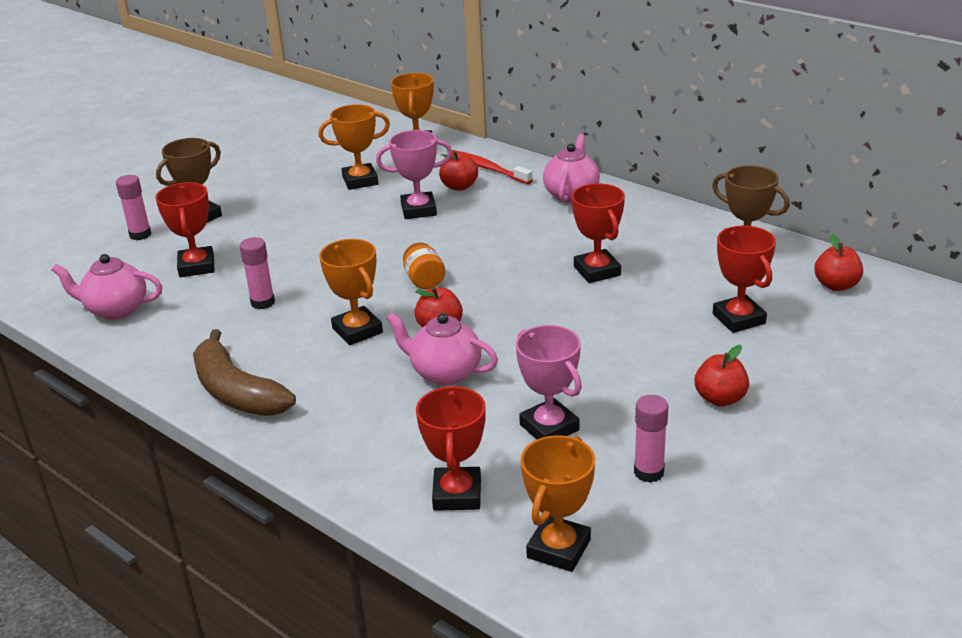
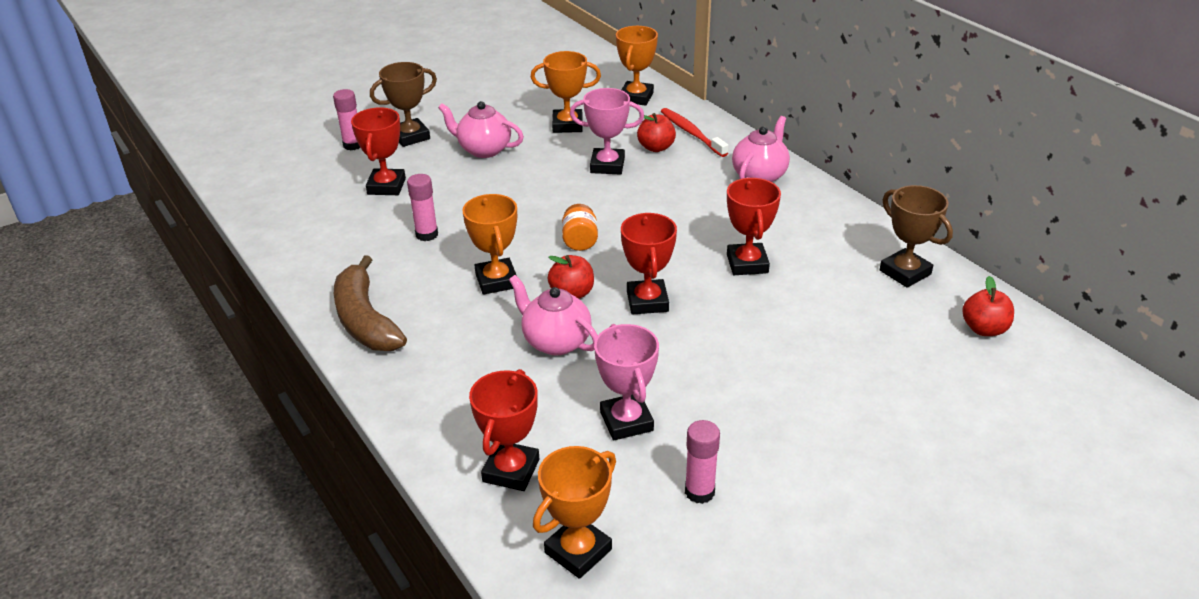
camera: 15 degrees right, 5 degrees up
pink teapot [52,254,162,320] -> pink teapot moved to [438,101,524,158]
red apple [695,345,749,407] -> none
red trophy [713,225,776,333] -> red trophy moved to [621,213,677,315]

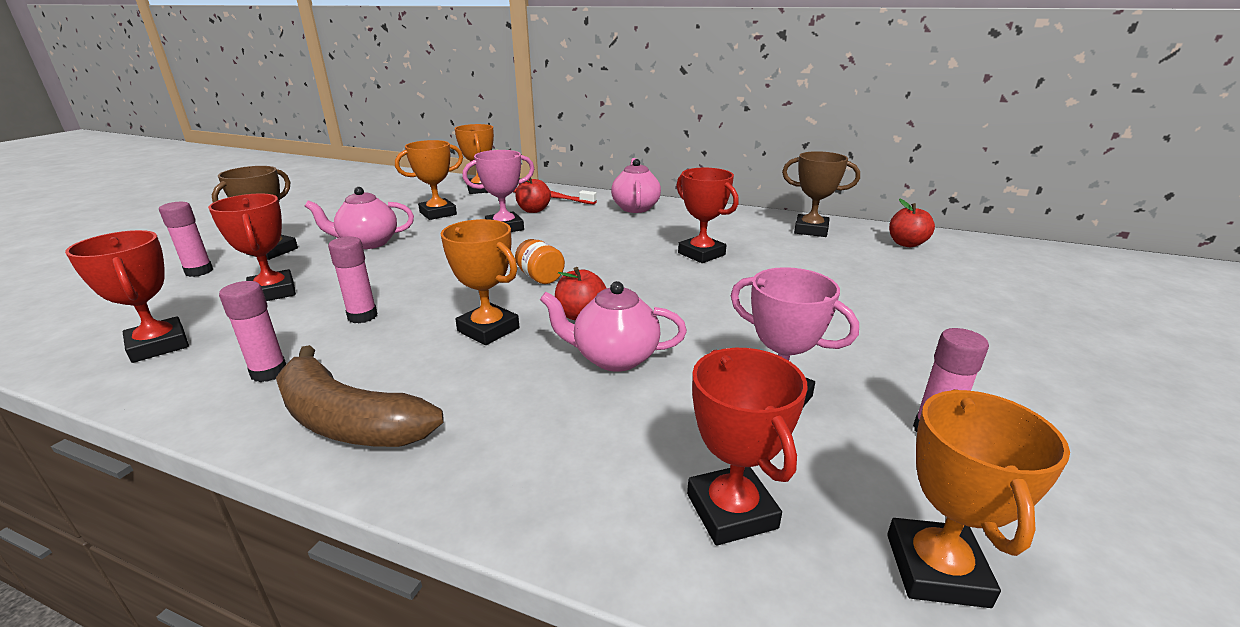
camera: 35 degrees left, 10 degrees down
red trophy [621,213,677,315] -> red trophy moved to [65,230,189,363]
none -> pink glue stick [219,281,286,382]

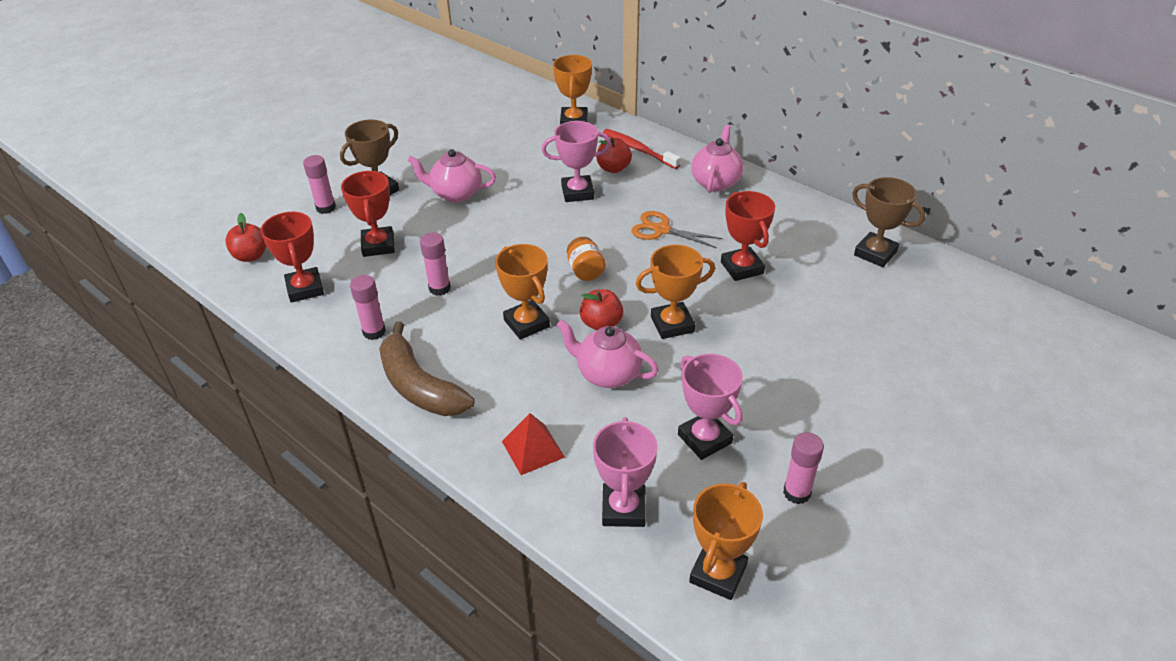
camera: 20 degrees right, 15 degrees up
orange trophy [395,140,463,220] -> orange trophy moved to [636,245,715,339]
red trophy [687,348,808,545] -> pink trophy [593,417,658,527]
red apple [889,199,935,247] -> red apple moved to [225,213,267,262]
none -> red pyramid [502,413,565,475]
none -> orange scissors [631,211,722,248]

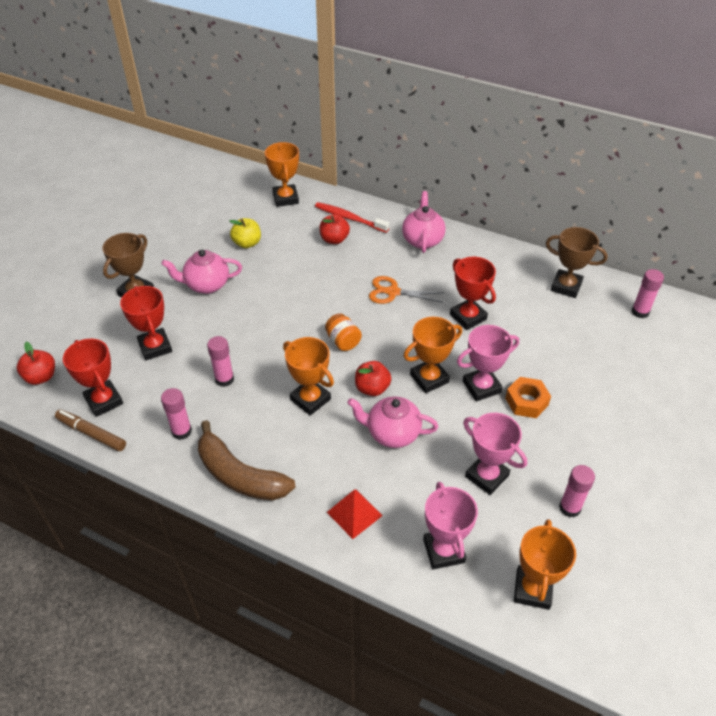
camera: 15 degrees left, 5 degrees up
pink glue stick [303,155,336,214] -> pink glue stick moved to [631,269,664,318]
pink trophy [542,121,611,202] -> pink trophy moved to [457,325,519,401]
none -> brown marker [55,410,126,451]
none -> yellow apple [230,218,261,248]
none -> orange nut [505,377,551,418]

